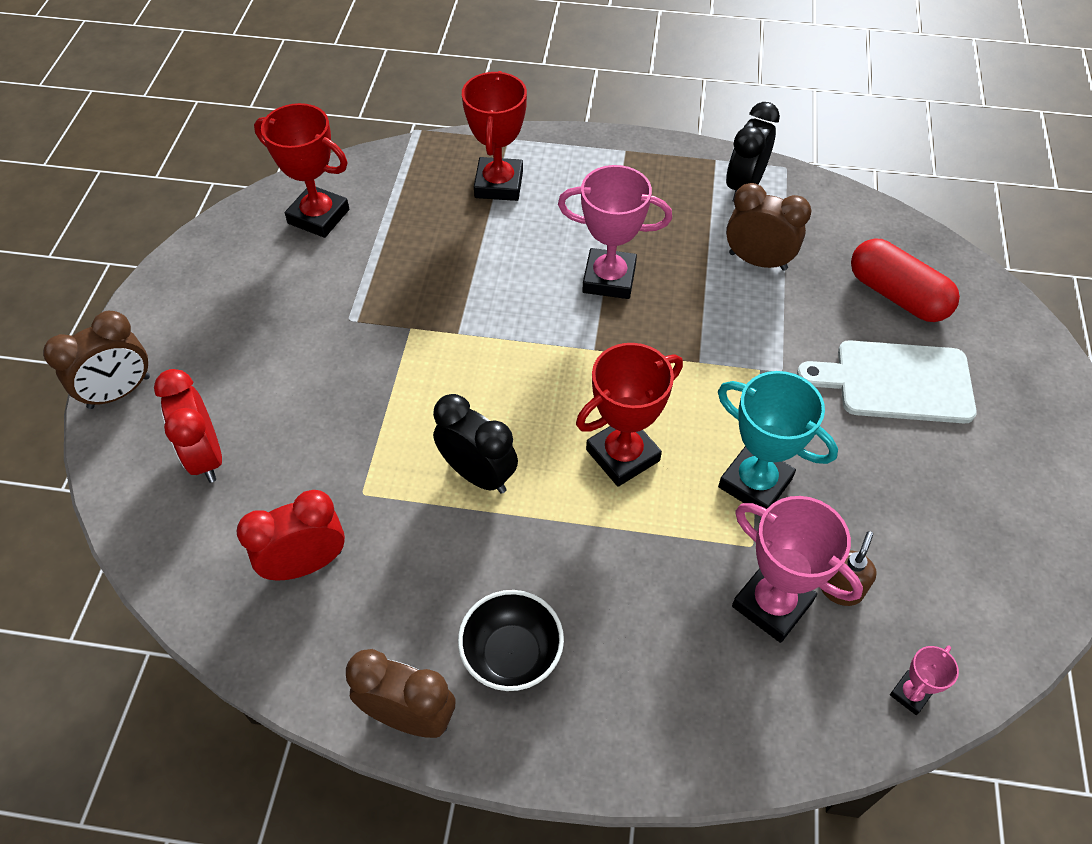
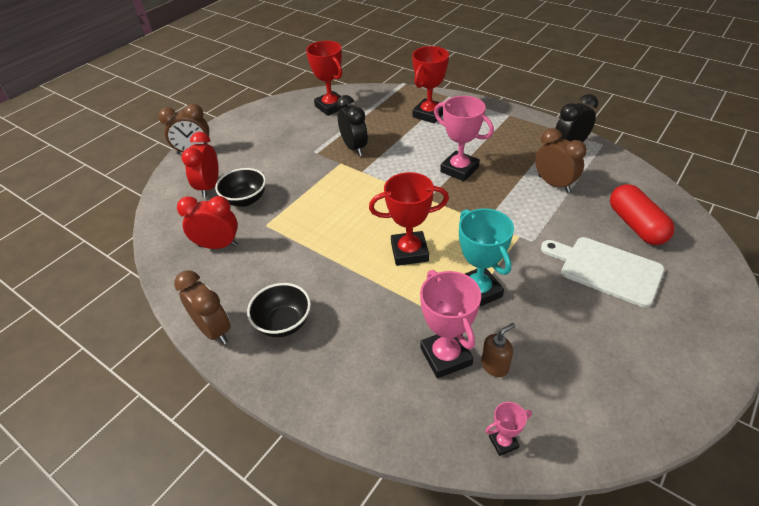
camera: 30 degrees right, 10 degrees down
black clock [433,394,518,494] -> black clock moved to [337,95,368,156]
none -> black bowl [215,168,266,207]

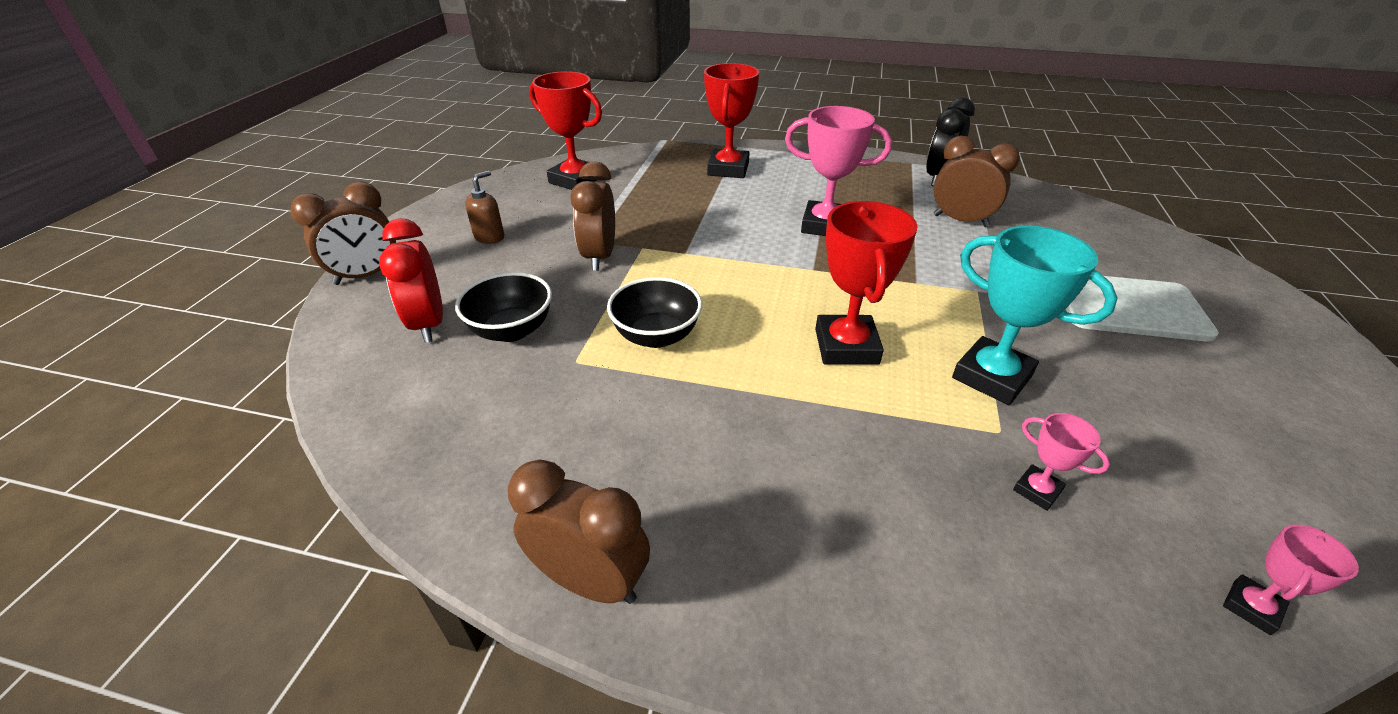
camera: 25 degrees left, 5 degrees down
red clock [177,196,238,249] -> none
black bowl [247,283,311,337] -> black bowl moved to [607,277,702,348]
black clock [337,95,368,156] -> none
red trophy [369,172,449,266] -> red trophy turned 60 degrees counterclockwise [815,201,918,365]
pink trophy [420,270,481,378] -> pink trophy [1013,413,1110,511], size x0.49
brown soap dispenser [481,323,515,377] -> brown soap dispenser moved to [465,171,505,244]
red capsule [610,184,675,245] -> none
none -> brown clock [570,161,615,271]

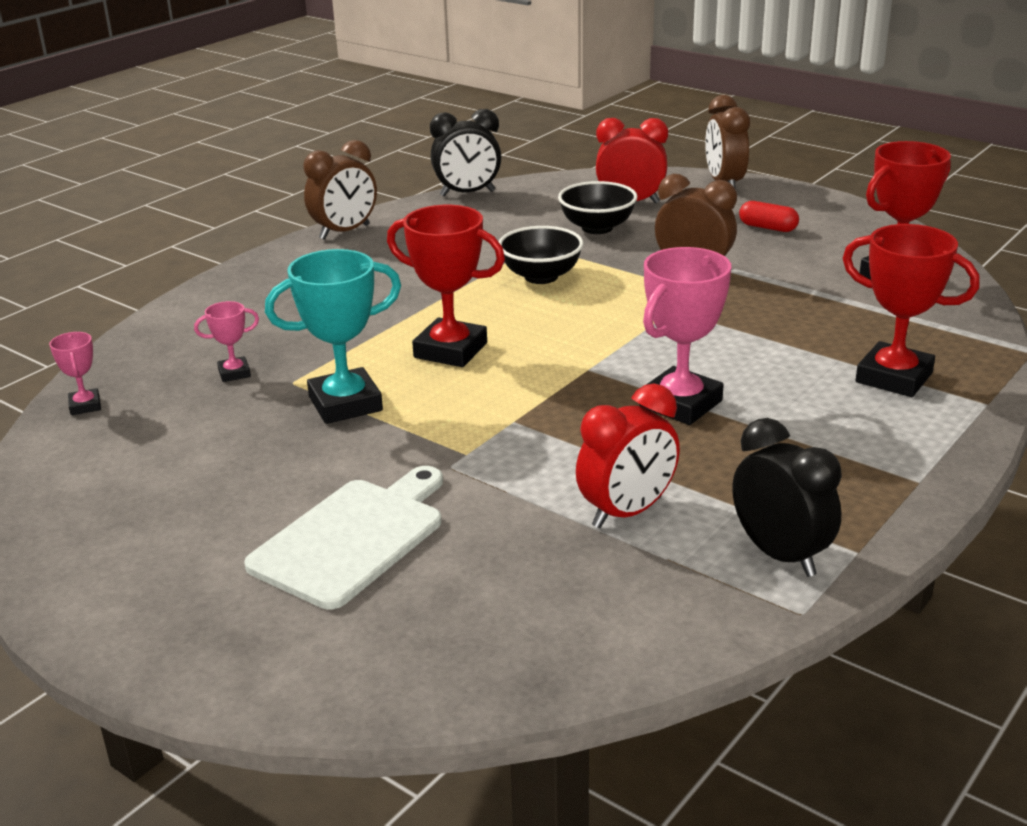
camera: 115 degrees right, 10 degrees down
brown soap dispenser [465,171,505,244] -> red capsule [739,201,799,232]
brown clock [933,136,1020,227] -> red clock [576,383,680,528]
none -> black clock [430,109,501,197]

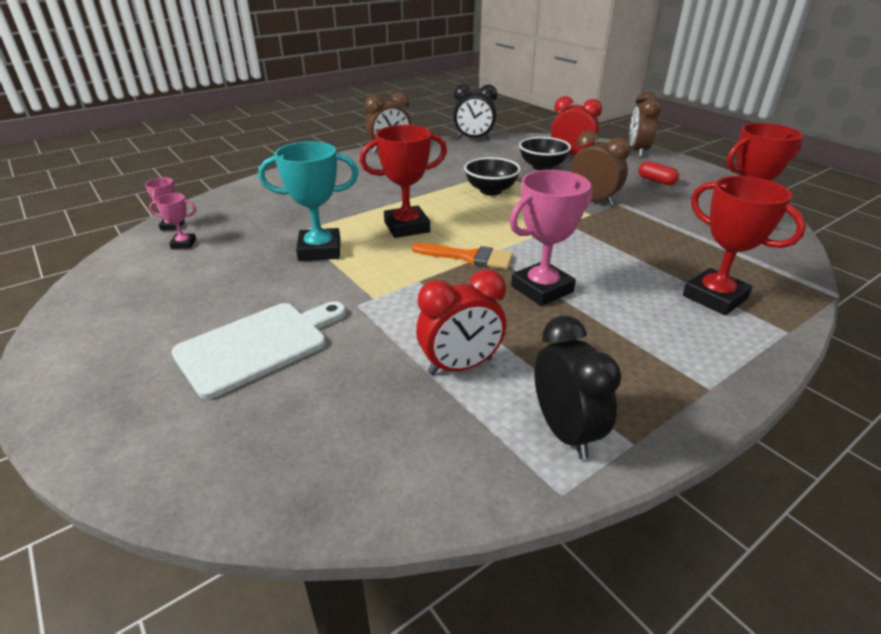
camera: 15 degrees right, 5 degrees up
pink trophy [194,301,259,382] -> pink trophy moved to [149,193,196,249]
red trophy [387,205,505,367] -> red trophy turned 60 degrees counterclockwise [360,125,447,238]
none -> orange brush [412,243,513,269]

